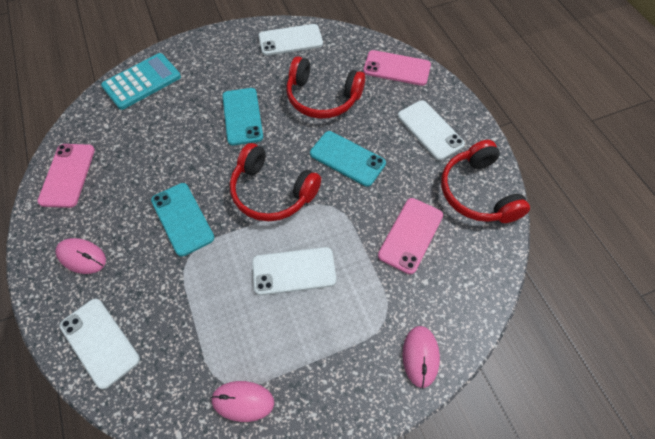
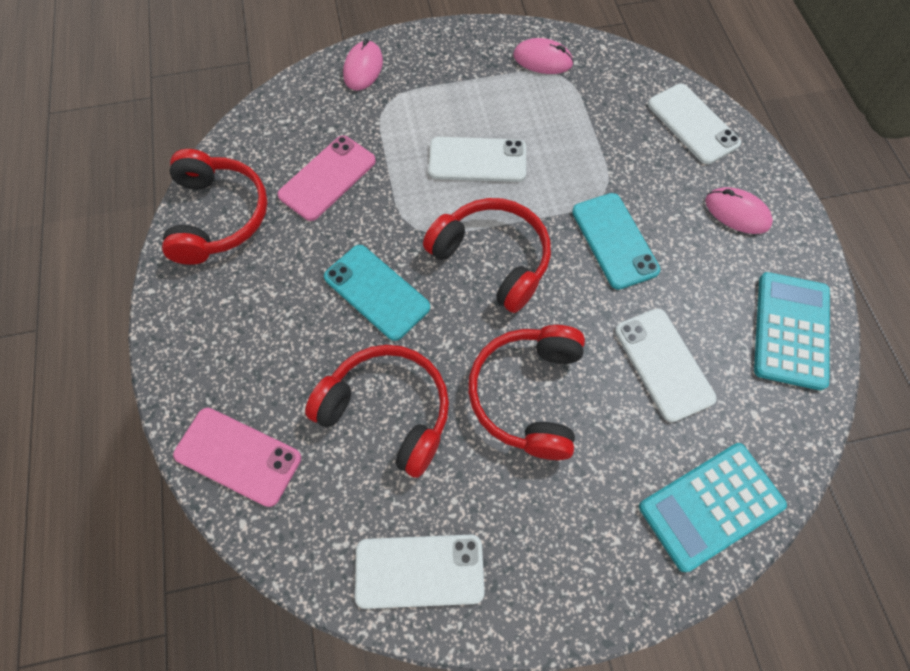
camera: 170 degrees left, 5 degrees up
pink phone [37,144,95,208] -> turquoise calculator [754,272,830,390]
turquoise phone [222,88,263,146] -> red headphones [468,325,585,460]
white phone [398,100,465,160] -> white phone moved to [615,308,717,422]

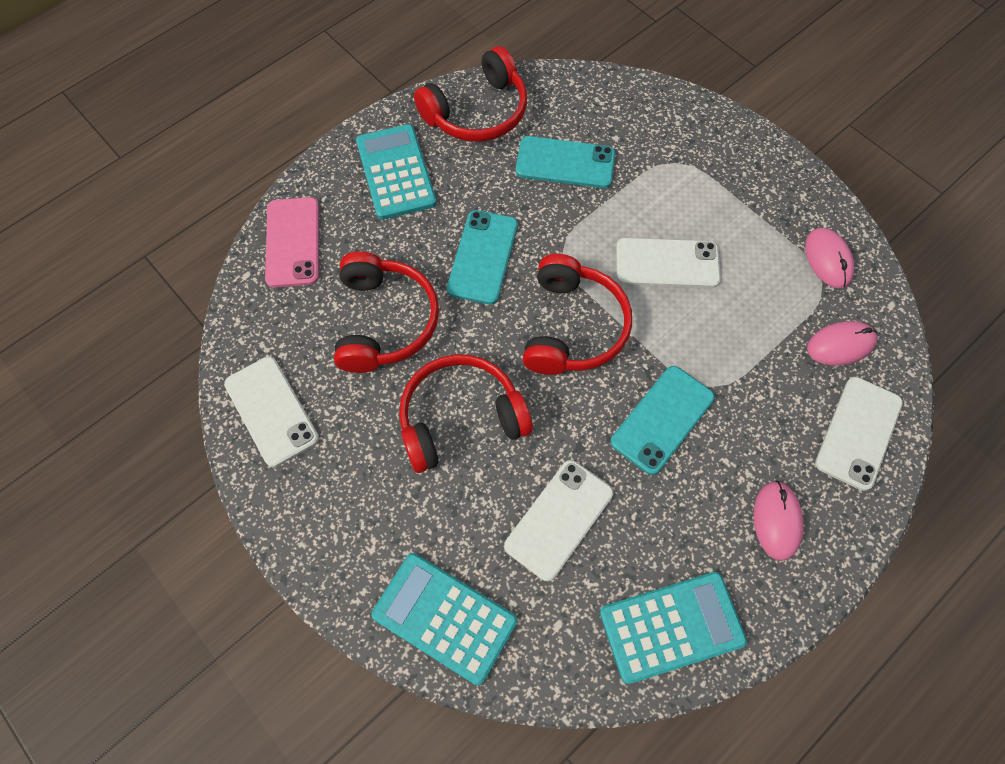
camera: 60 degrees right, 0 degrees up
pink phone [278,136,376,221] -> turquoise phone [516,136,615,188]
pink mouse [343,39,383,90] -> pink mouse moved to [807,321,878,366]
white phone [429,137,526,182] -> white phone turned 60 degrees counterclockwise [616,238,721,288]
none -> turquoise calculator [356,124,437,220]

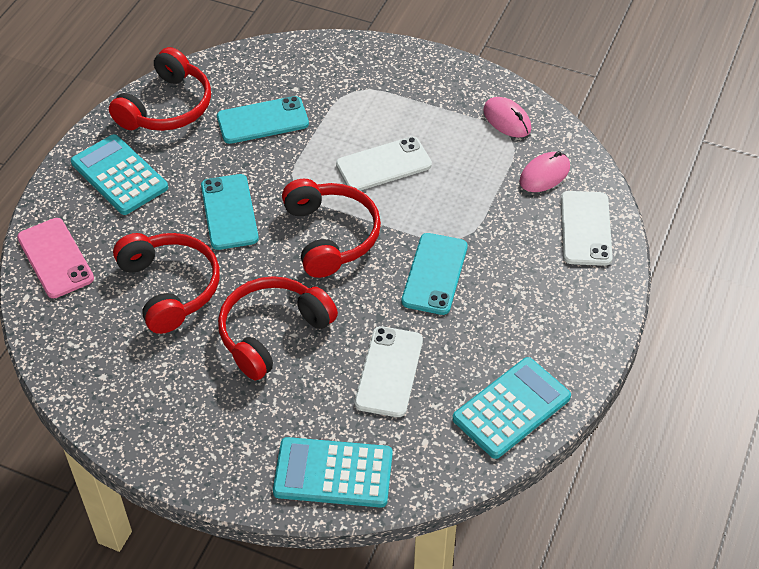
camera: 25 degrees left, 15 degrees down
white phone [224,356,319,467] -> none
pink mouse [754,481,804,561] -> none

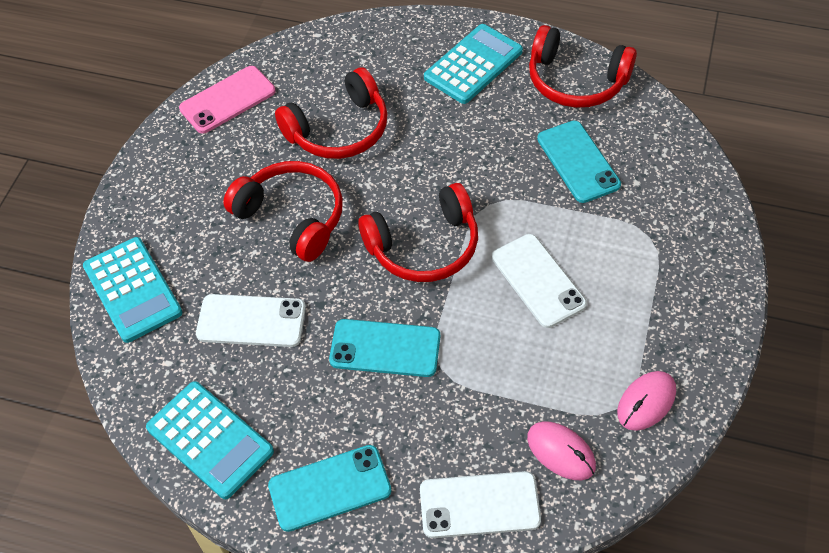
camera: 85 degrees right, 5 degrees up
pink phone [17,218,94,298] -> pink phone moved to [179,66,276,134]
turquoise phone [201,174,259,250] -> turquoise phone moved to [268,445,391,532]
turquoise calculator [273,437,393,508] -> turquoise calculator turned 150 degrees clockwise [83,237,182,343]

